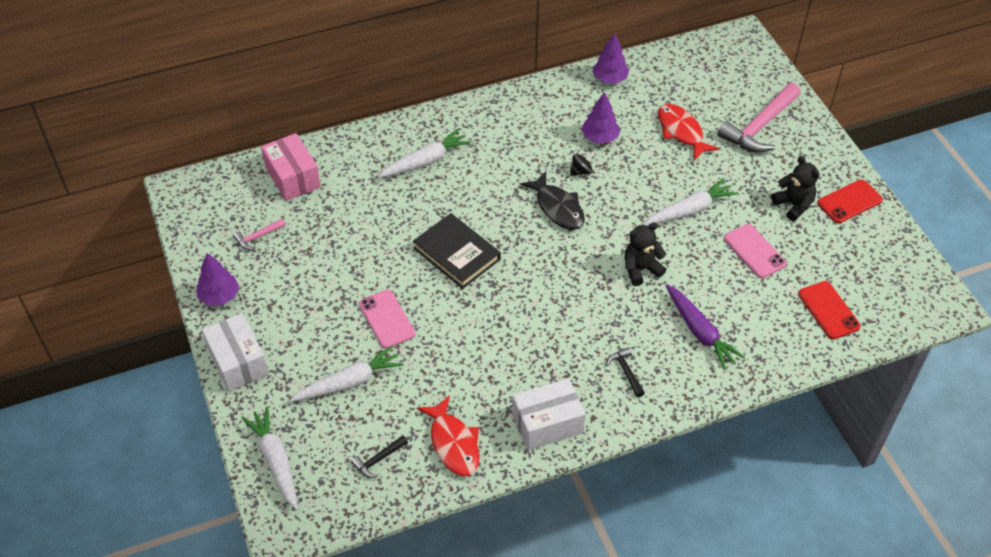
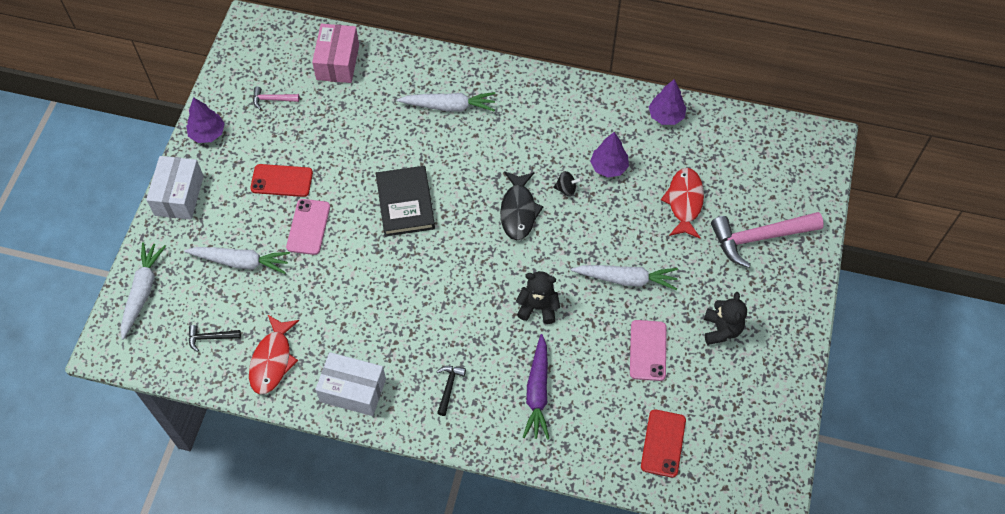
camera: 35 degrees right, 10 degrees up
red phone [817,179,883,223] -> red phone moved to [250,164,313,197]

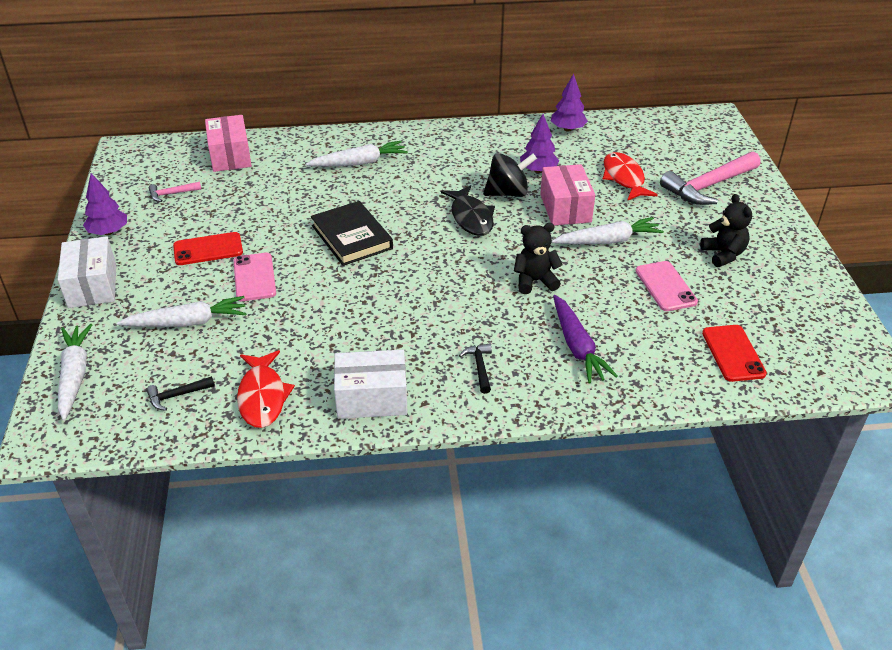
camera: 20 degrees left, 20 degrees down
black spinning top [554,171,582,196] -> black spinning top [483,153,537,197], size x1.90
none -> pink box [540,164,595,225]

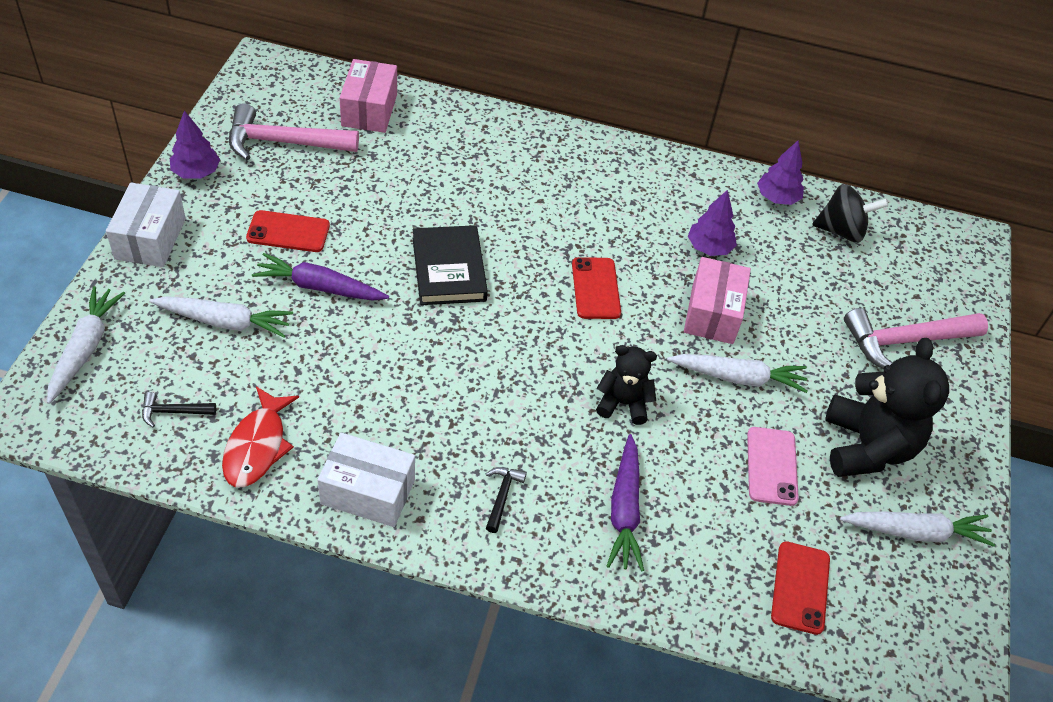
camera: 15 degrees right, 10 degrees up
pink hammer [149,181,201,202] -> pink hammer [229,103,359,160], size x2.17
pink phone [233,253,276,301] -> purple carrot [252,253,389,301]
white carrot [306,141,408,167] -> white carrot moved to [840,511,995,547]
black fish [441,185,495,236] -> red phone [572,257,621,319]
black spinning top [483,153,537,197] -> black spinning top moved to [812,184,889,243]
red fish [603,152,658,201] -> none
black teddy bear [700,194,752,267] -> black teddy bear [825,338,949,477], size x1.77

